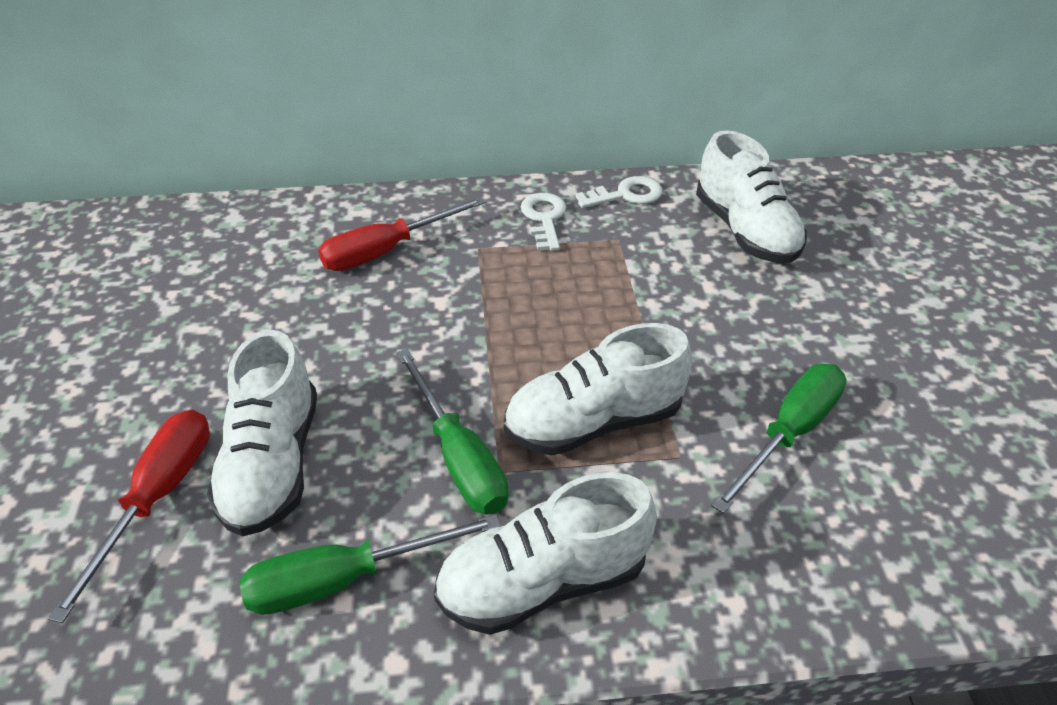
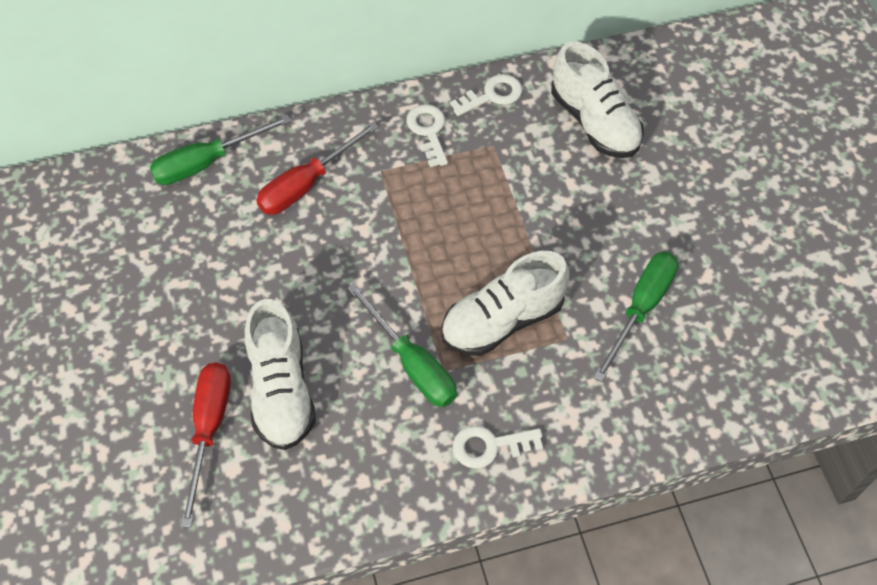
camera: 10 degrees left, 15 degrees up
green screwdriver [240,514,501,615] -> green screwdriver moved to [150,115,291,185]
white shoe [434,472,657,635] -> white key [453,425,543,468]

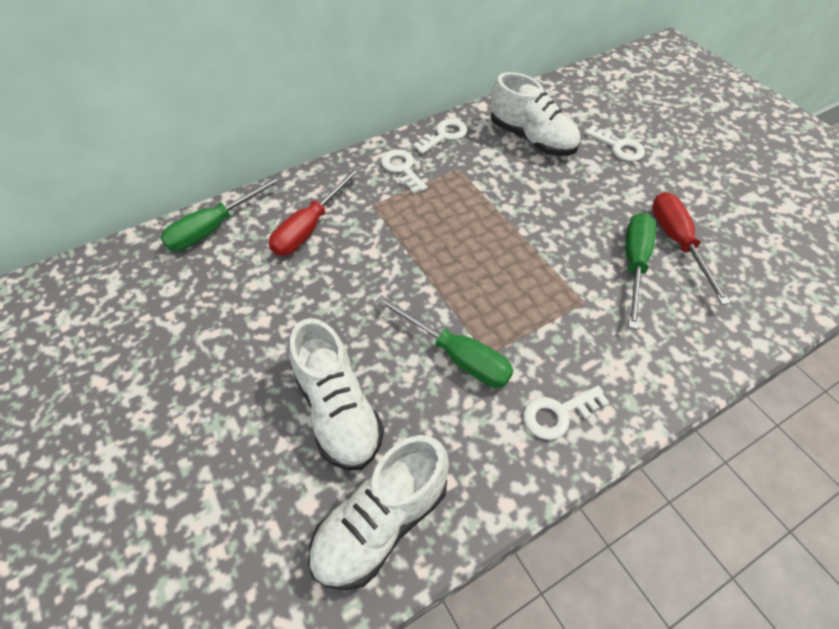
camera: 15 degrees left, 5 degrees down
red screwdriver [180,362,231,528] -> red screwdriver moved to [652,192,731,305]
white shoe [441,251,570,356] -> white shoe moved to [308,435,449,590]
none -> white key [584,125,645,161]

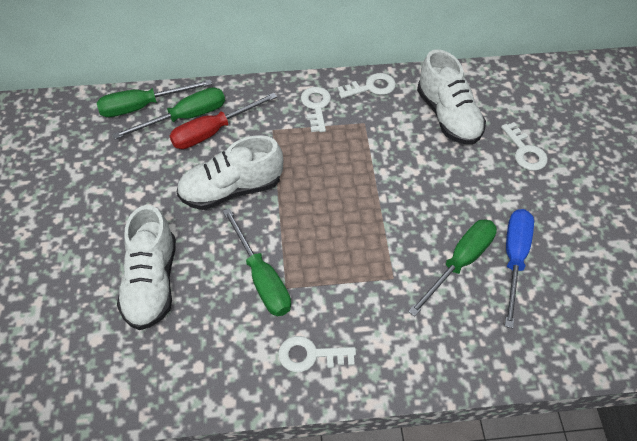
camera: 25 degrees right, 0 degrees up
white shoe [308,435,449,590] -> white shoe moved to [177,135,283,210]
red screwdriver [652,192,731,305] -> blue screwdriver [505,209,534,328]
none -> green screwdriver [112,87,225,139]

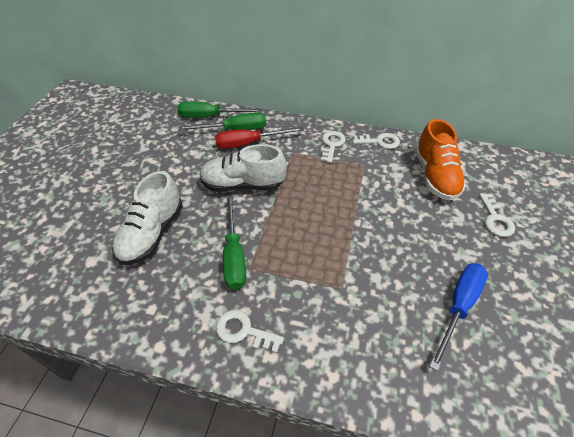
camera: 20 degrees right, 5 degrees down
green screwdriver [408,219,497,316] -> none
white shoe [417,49,486,144] -> orange shoe [415,119,466,201]

